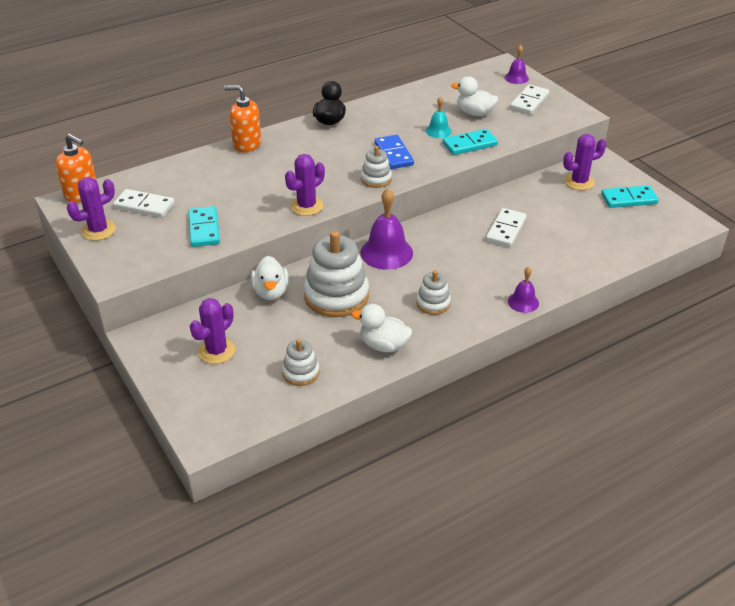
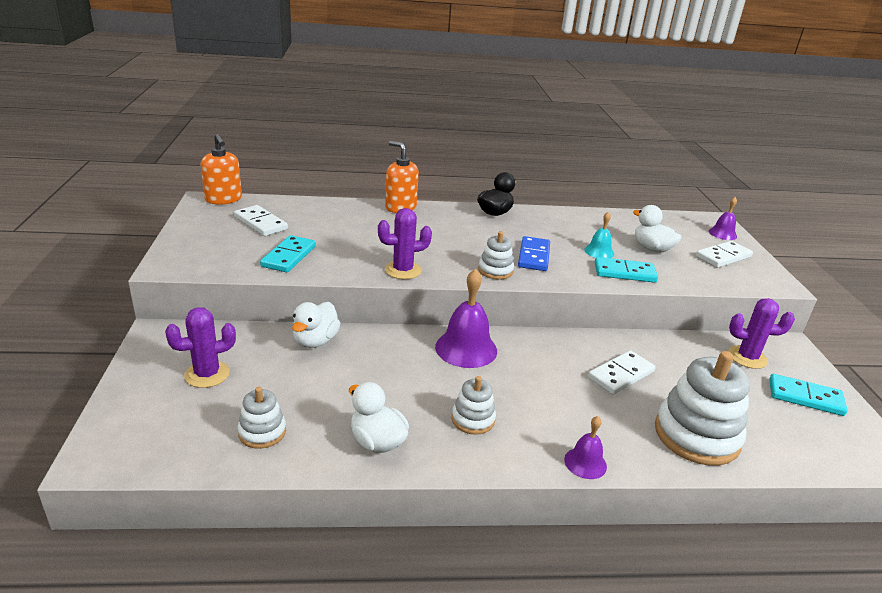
camera: 25 degrees right, 10 degrees down
purple cactus [67,177,116,241] -> none
white stacking toy [304,231,369,317] -> white stacking toy moved to [655,351,750,466]

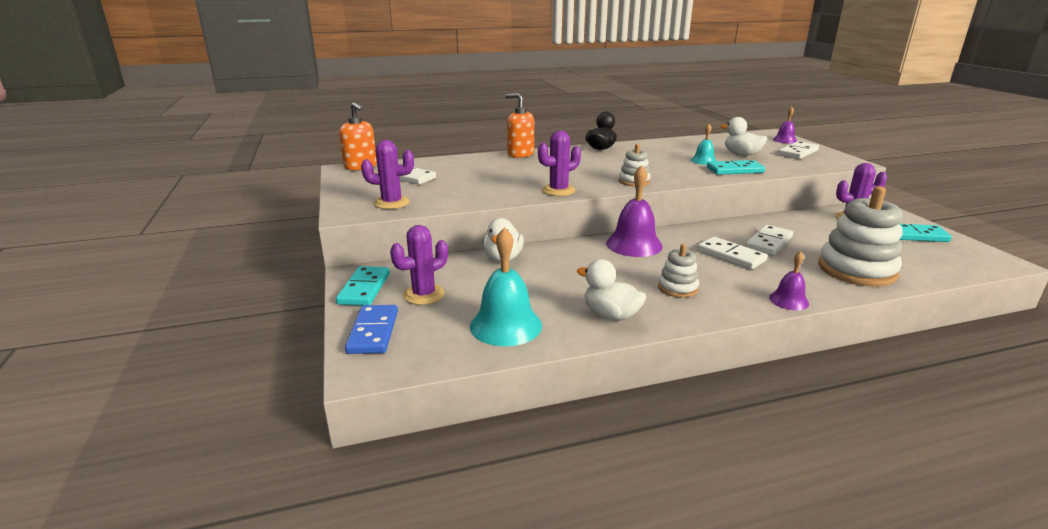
camera: 10 degrees left, 5 degrees down
white stacking toy [237,387,286,449] -> turquoise bell [470,227,542,346]
turquoise domino [260,235,316,272] -> turquoise domino moved to [336,266,390,306]
blue domino [518,236,550,271] -> blue domino moved to [345,305,398,354]
none -> purple cactus [361,140,414,209]
none -> white domino [698,237,767,269]

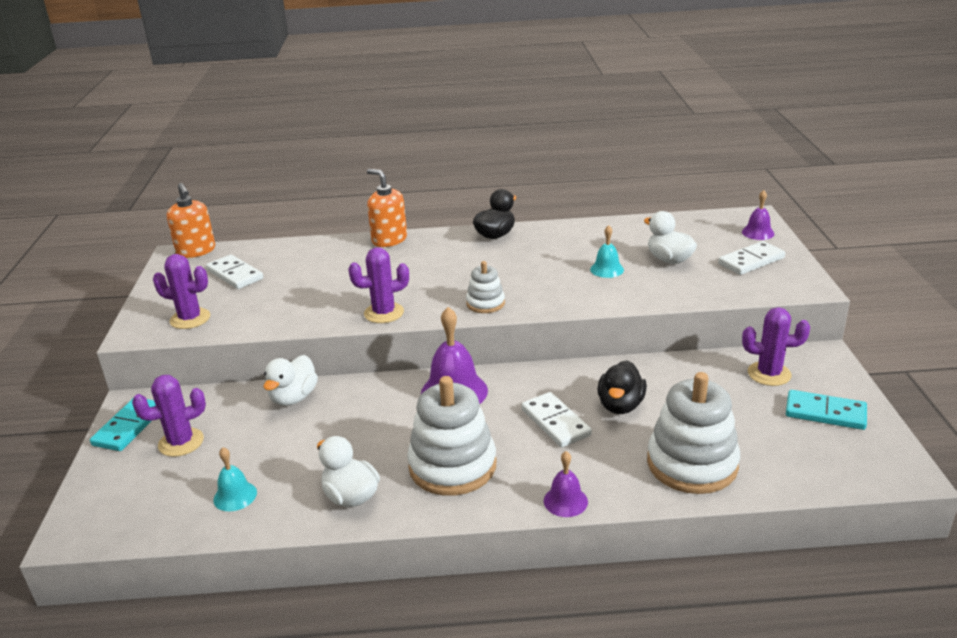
camera: 15 degrees right, 5 degrees up
blue domino [345,305,398,354] -> none
turquoise bell [470,227,542,346] -> turquoise bell [213,447,257,511], size x0.55
white stacking toy [658,244,699,298] -> white stacking toy [407,376,496,496], size x1.91
turquoise domino [707,160,765,175] -> none
white domino [745,225,793,255] -> black duck [597,360,647,414]

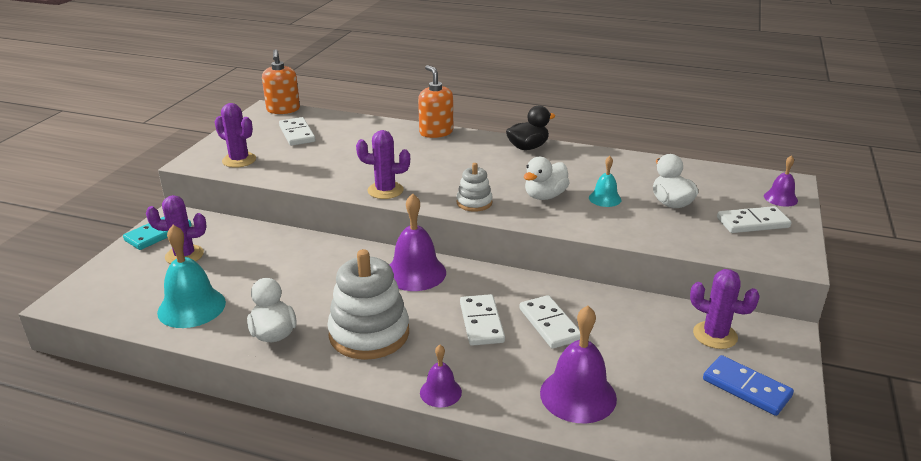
camera: 20 degrees right, 0 degrees up
turquoise bell [213,447,257,511] -> turquoise bell [157,225,226,328], size x1.81
white duck [263,355,318,406] -> white duck moved to [524,157,570,200]
black duck [597,360,647,414] -> white domino [519,295,580,349]
white stacking toy [647,372,740,494] -> purple bell [540,306,617,423]
turquoise domino [786,390,867,430] -> blue domino [703,355,794,416]

